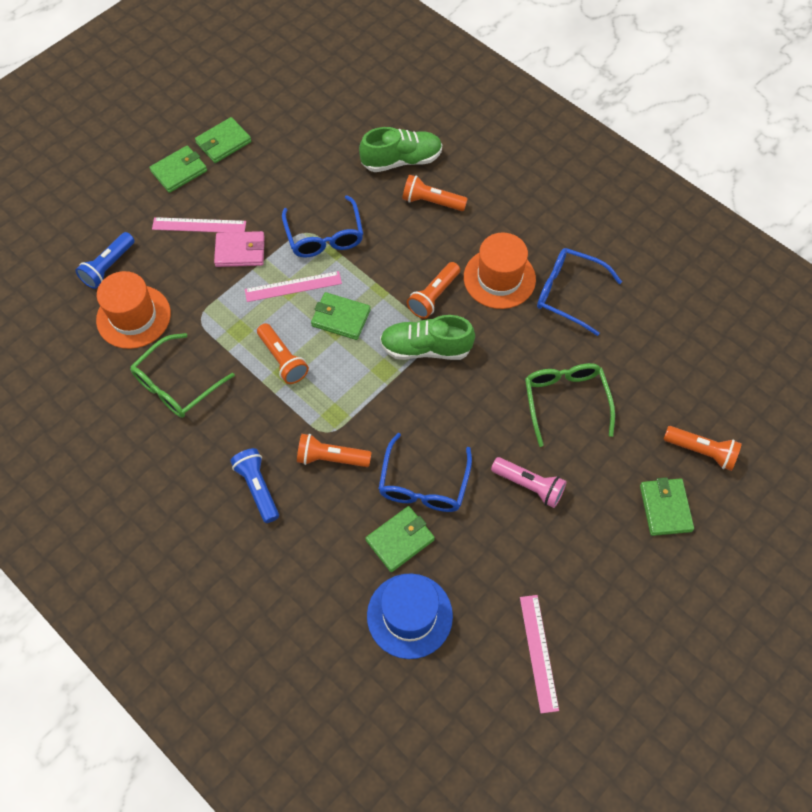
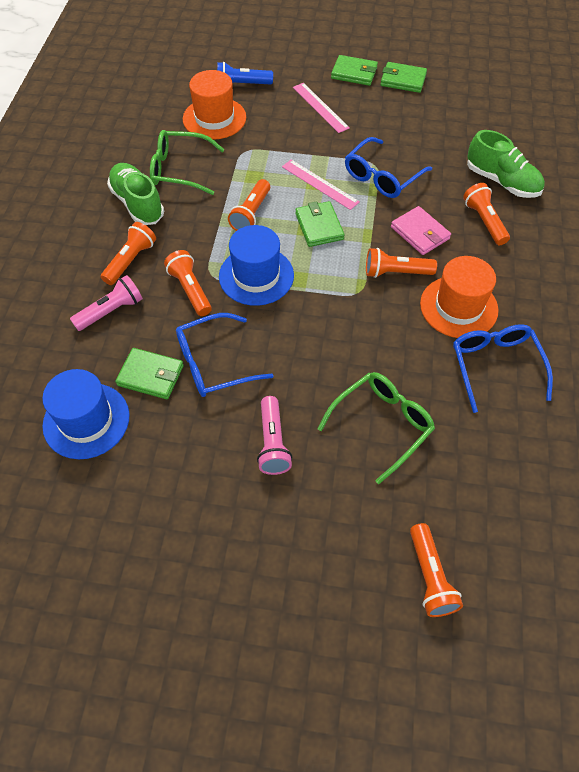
camera: 55 degrees right, 5 degrees down
pink wallet [214,231,265,267] -> pink wallet moved to [391,206,451,255]
blue flashlight [230,448,279,523] -> orange flashlight [101,222,156,285]
green shoe [380,315,475,360] -> green shoe moved to [107,163,164,225]
pink ruler [520,595,559,713] -> none
green wallet [640,477,694,536] -> none
none -> pink flashlight [70,275,143,331]
none -> blue hat [219,225,294,306]

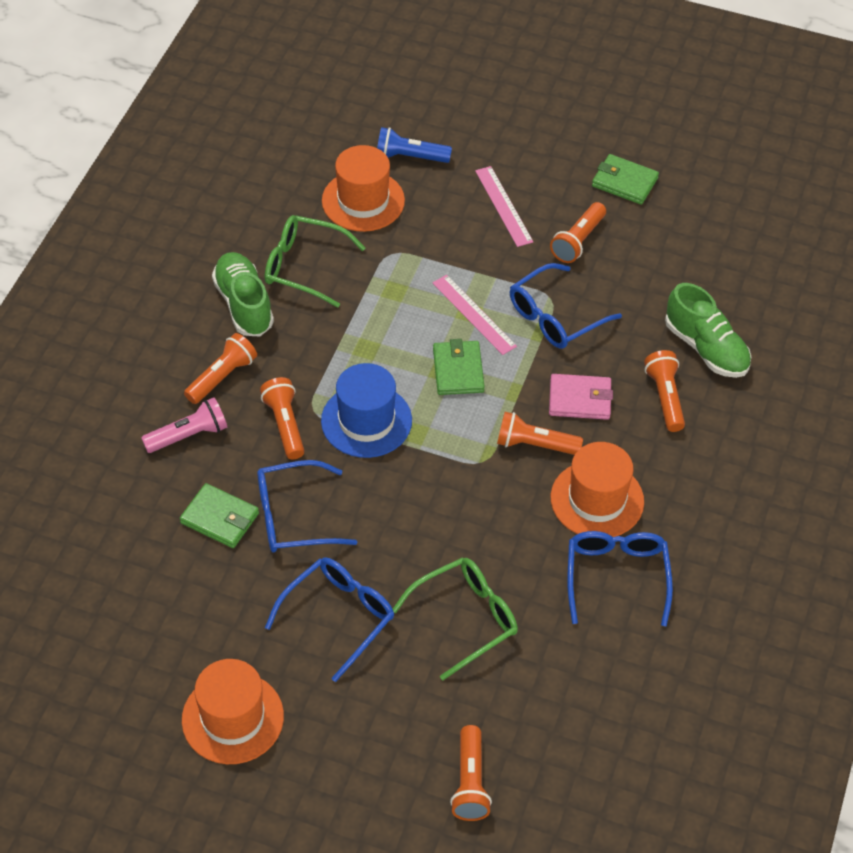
camera: 10 degrees right, 5 degrees down
blue hat [42,369,130,459] -> none
orange flashlight [228,179,270,231] -> orange flashlight moved to [550,202,606,263]
pink flashlight [257,396,292,475] -> blue glasses [265,557,394,682]
green wallet [331,55,378,86] -> none
pink wallet [391,206,451,255] -> pink wallet turned 60 degrees counterclockwise [549,374,613,420]
none -> orange hat [182,659,284,764]

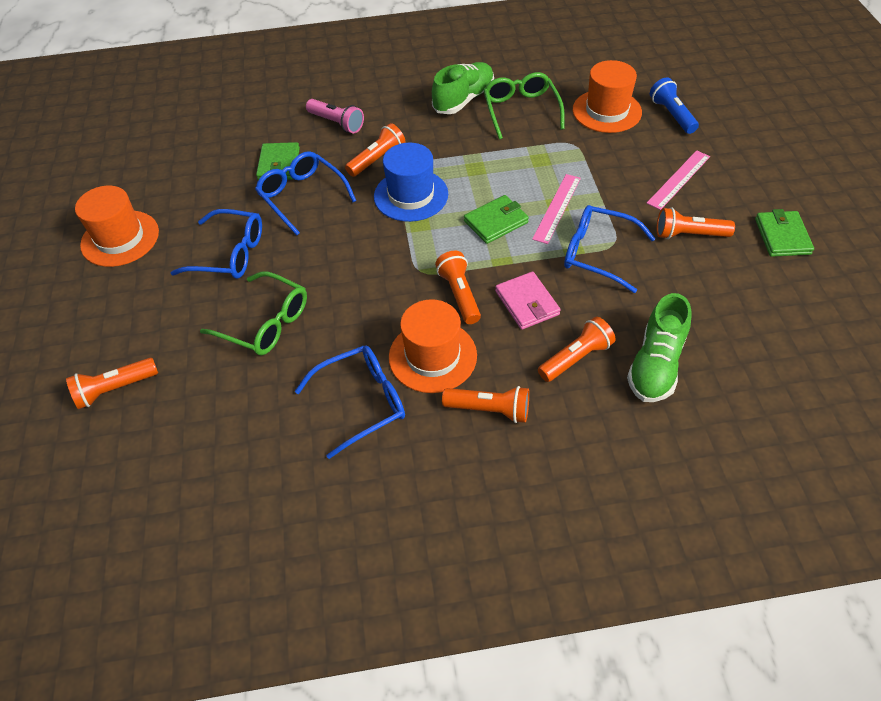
camera: 65 degrees right, 0 degrees up
orange flashlight [184,333,257,404] -> orange flashlight moved to [442,386,529,423]

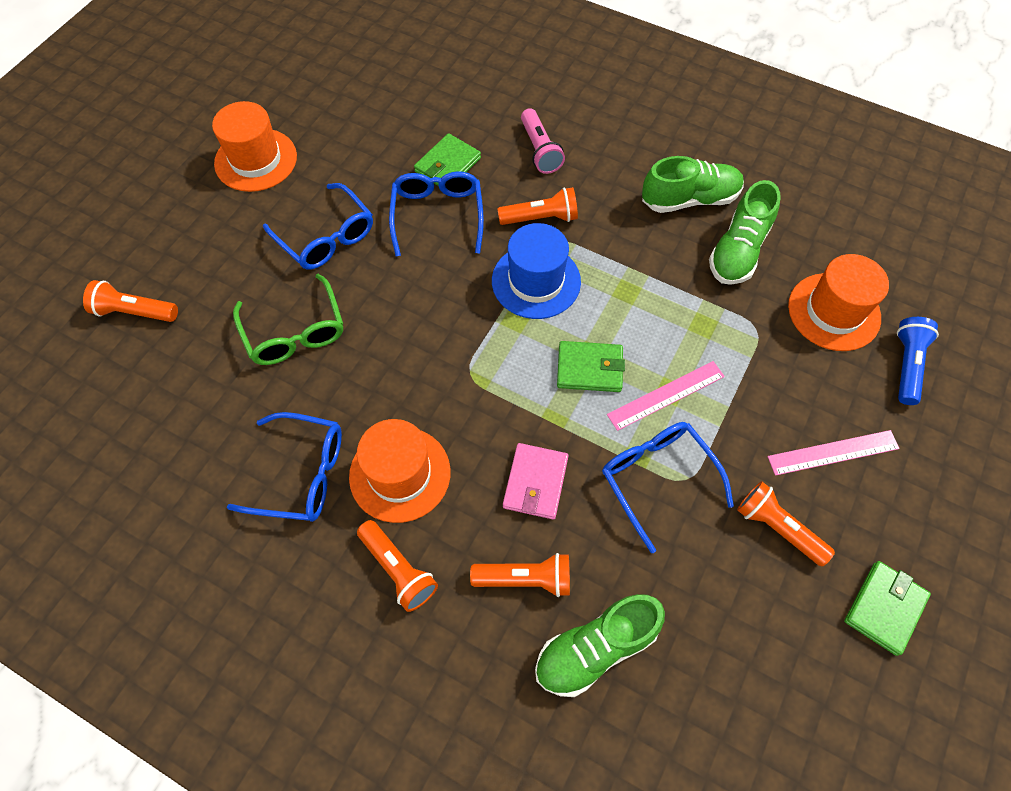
camera: 35 degrees right, 10 degrees up
orange flashlight [435,251,481,324] -> none
green glasses [484,72,565,140] -> green shoe [709,180,780,285]

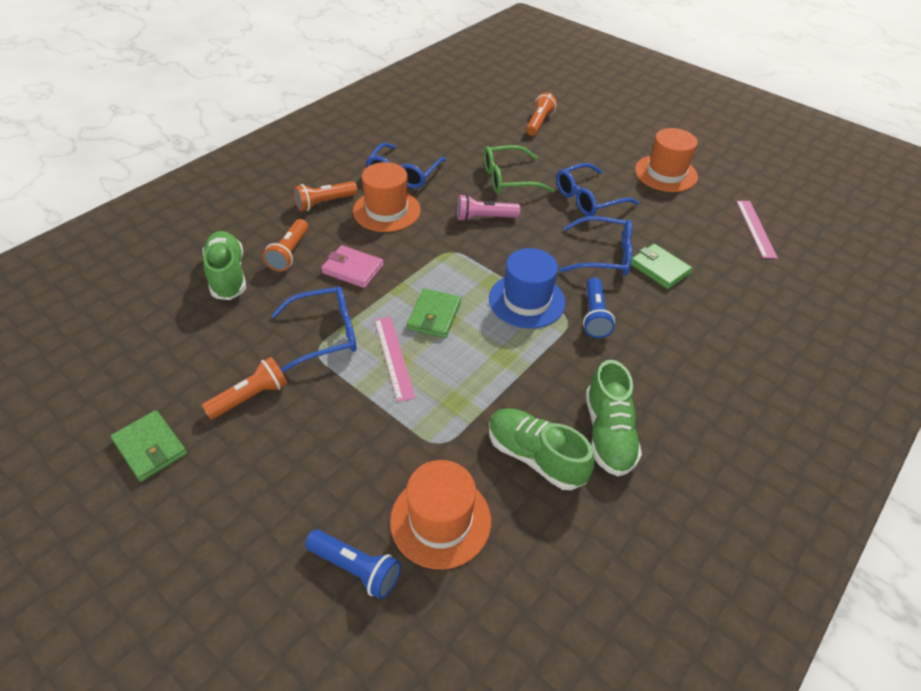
camera: 100 degrees right, 15 degrees down
orange flashlight [497,187,578,225] -> blue flashlight [583,277,615,338]
pink flashlight [521,108,565,174] -> pink flashlight moved to [457,194,520,222]
pink ruler [768,430,900,476] -> pink ruler moved to [736,201,778,259]

